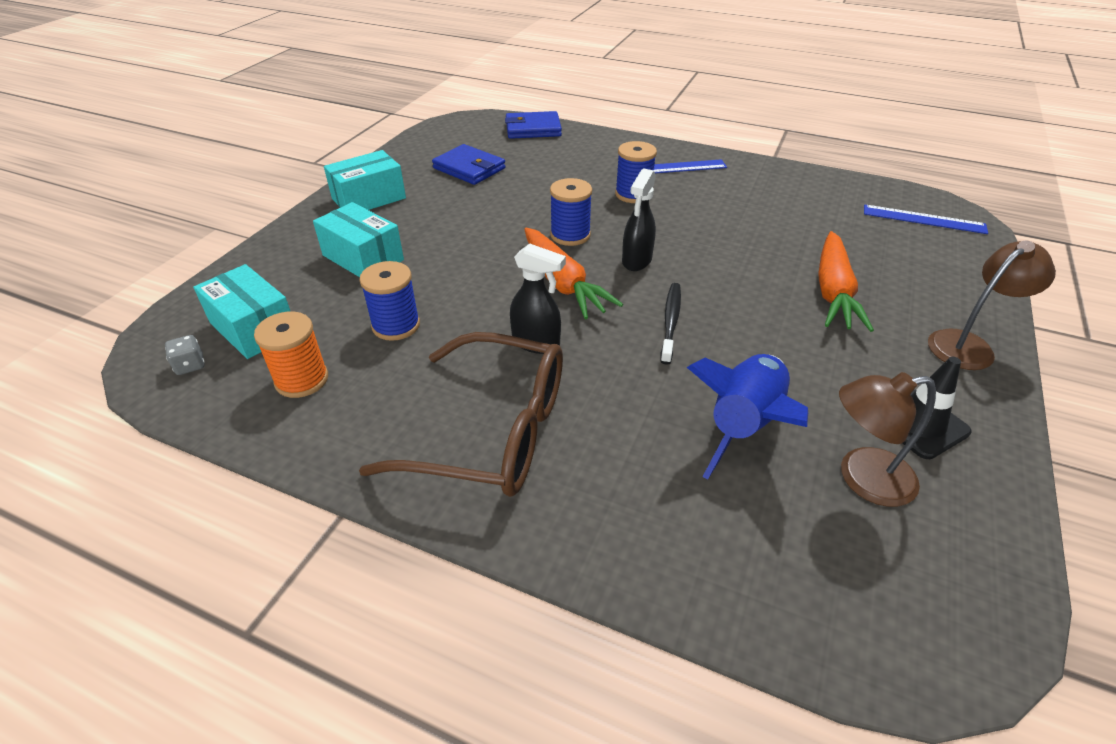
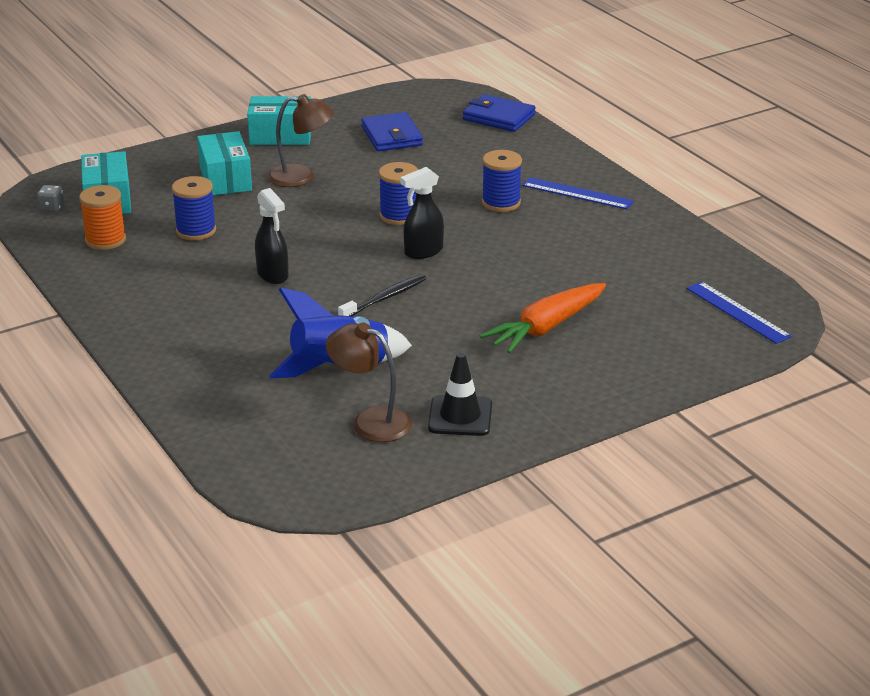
camera: 35 degrees right, 10 degrees down
brown glasses [359,332,563,497] -> none
orange carrot [524,228,623,319] -> none
brown lamp [928,240,1056,370] -> brown lamp moved to [268,94,334,187]

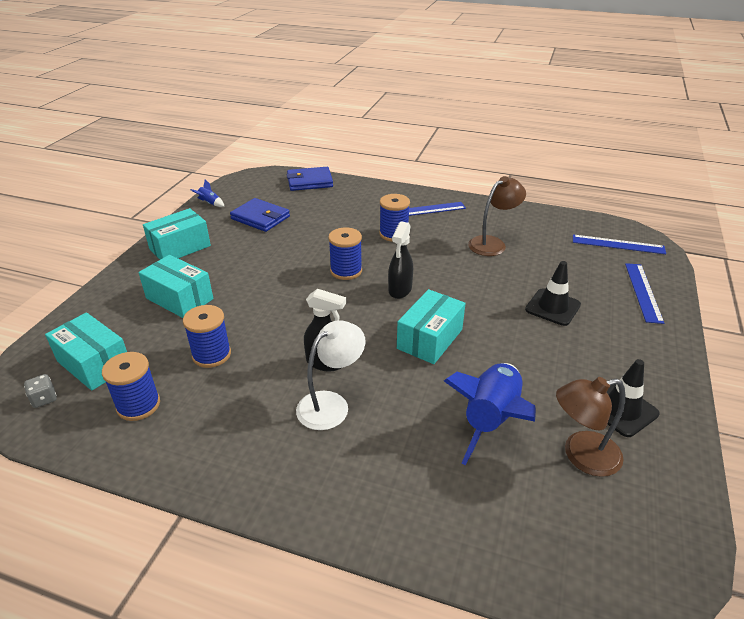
camera: 40 degrees left, 5 degrees up
orange spool [79,185,126,250] -> blue spool [102,352,160,421]
brown lamp [268,94,334,187] -> brown lamp moved to [468,176,526,256]
black toothbrush [338,274,427,316] -> turquoise box [397,289,466,364]
orange carrot [479,283,606,353] -> black traffic cone [525,261,581,326]
none -> blue rocket [190,180,224,207]
none -> white lamp [296,321,366,430]
none -> blue ruler [625,263,664,324]

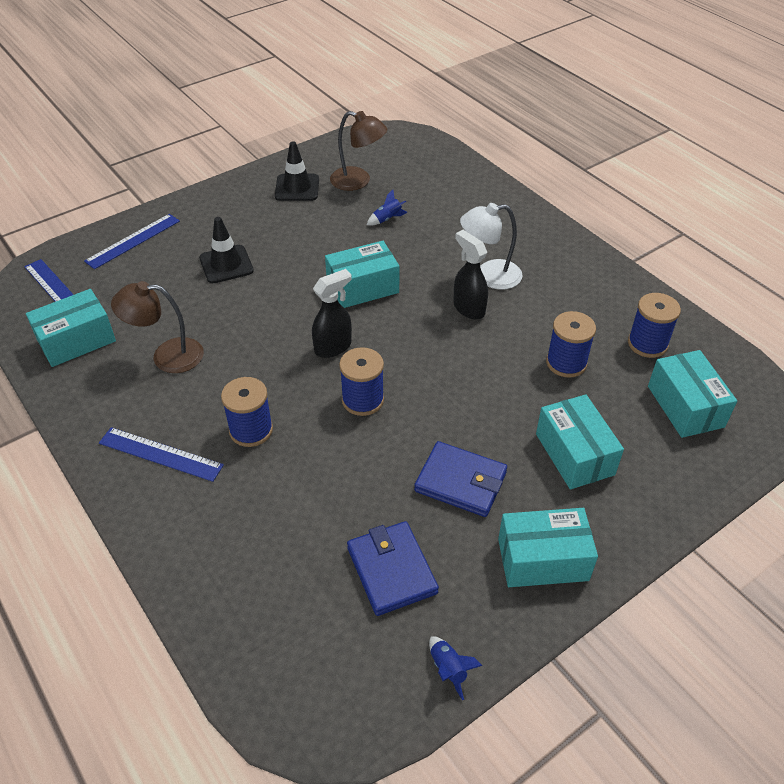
camera: 145 degrees left, 10 degrees up
grey dice [24,374,57,408] -> none
blue wallet [287,167,333,191] -> blue wallet moved to [414,441,507,517]
blue rocket [444,363,536,465] -> blue rocket [367,190,408,226], size x0.40
none -> turquoise box [26,289,116,367]

